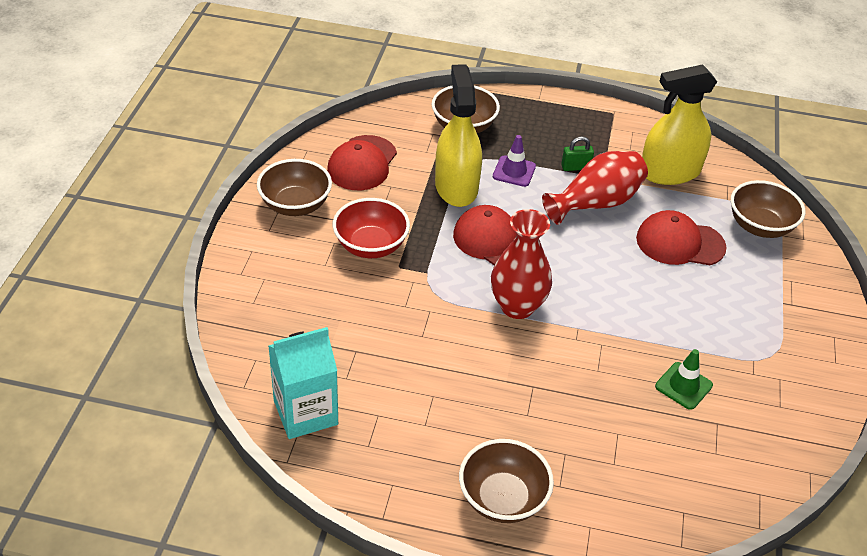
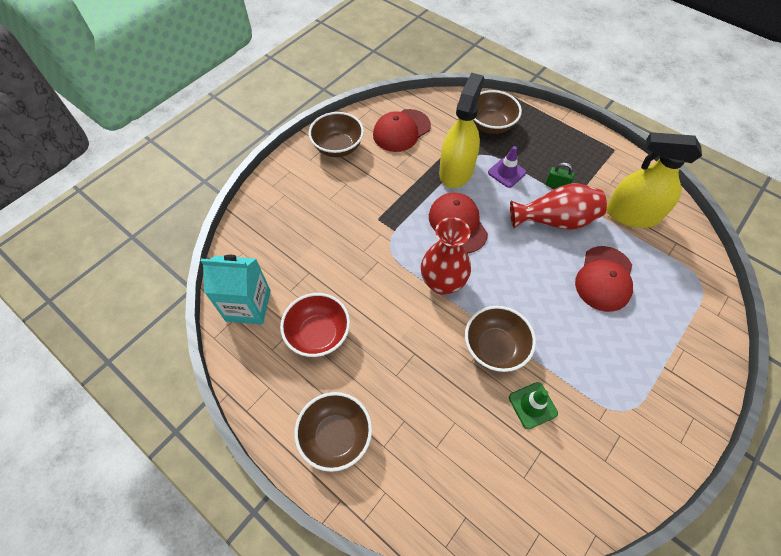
camera: 30 degrees right, 15 degrees up
red bowl [333,198,410,258] -> red bowl moved to [280,293,350,357]
red cap [636,210,726,265] -> red cap turned 105 degrees counterclockwise [575,246,633,312]
brown bowl [731,180,806,238] -> brown bowl moved to [465,306,536,372]

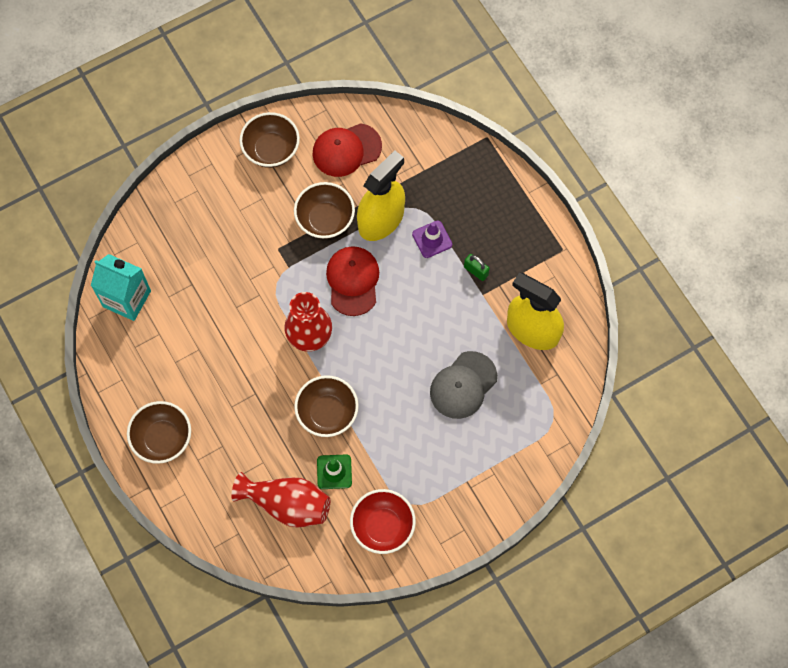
camera: 20 degrees right, 10 degrees up
red bowl [280,293,350,357] -> red bowl moved to [350,489,416,554]
brown bowl [473,90,522,134] -> brown bowl moved to [294,182,355,239]
red vase [510,184,607,230] -> red vase moved to [231,472,330,527]
red cap [575,246,633,312] -> grey cap [430,351,497,419]

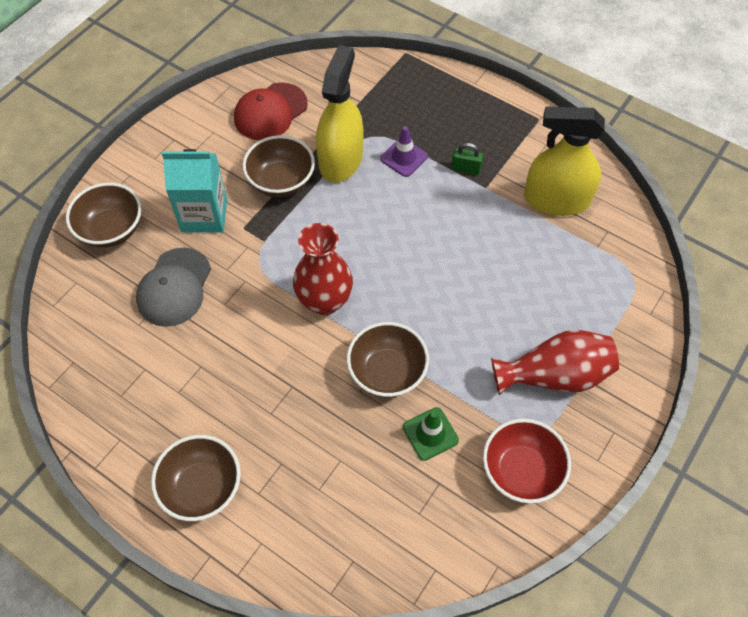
camera: 25 degrees left, 10 degrees down
turquoise carton [91,254,151,321] -> turquoise carton moved to [162,149,227,233]
red vase [231,472,330,527] -> red vase moved to [491,330,619,395]
brown bowl [240,112,300,168] -> brown bowl moved to [66,183,142,247]
red cap [326,246,379,316] -> none
grey cap [430,351,497,419] -> grey cap moved to [136,248,211,327]

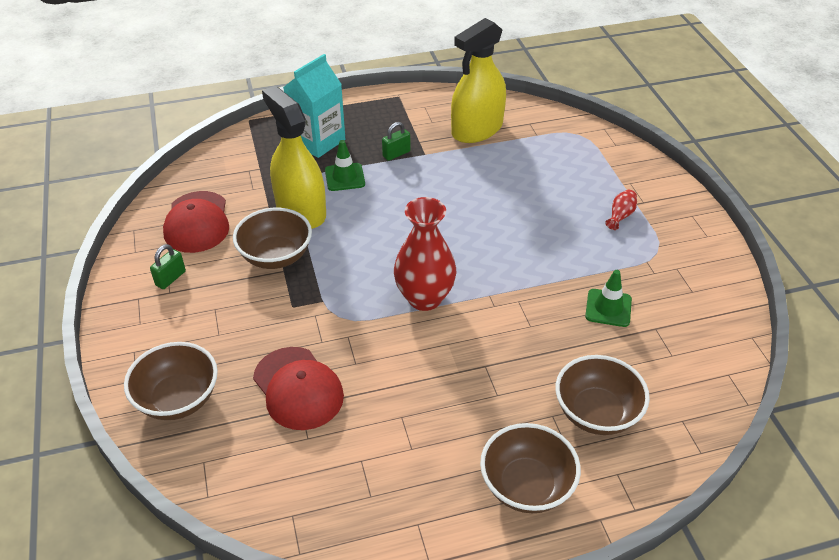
camera: 50 degrees left, 15 degrees down
grey cap [136,248,211,327] -> red cap [253,347,344,430]
turquoise carton [162,149,227,233] -> turquoise carton moved to [283,54,345,158]
brown bowl [347,322,429,397] -> brown bowl moved to [555,355,650,435]
purple traffic cone [380,126,428,177] -> green traffic cone [325,140,365,191]
red bowl [483,419,571,504] -> none
red vase [491,330,619,395] -> red vase [605,190,637,230], size x0.42
none -> green padlock [150,244,186,289]

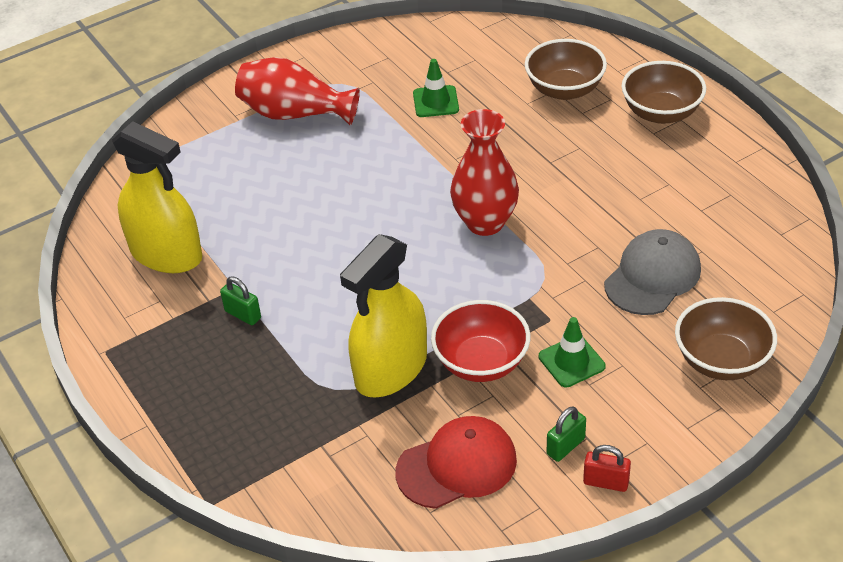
camera: 105 degrees left, 0 degrees up
green padlock [150,244,186,289] -> green padlock turned 60 degrees counterclockwise [547,406,586,462]
brown bowl [233,208,312,269] -> red bowl [431,300,530,382]
red cap [253,347,344,430] -> grey cap [604,229,701,315]
turquoise carton [283,54,345,158] -> none
green traffic cone [325,140,365,191] -> green traffic cone moved to [539,317,606,387]
red vase [605,190,637,230] -> red vase [235,57,360,125], size x2.36
none -> red padlock [583,445,631,492]

